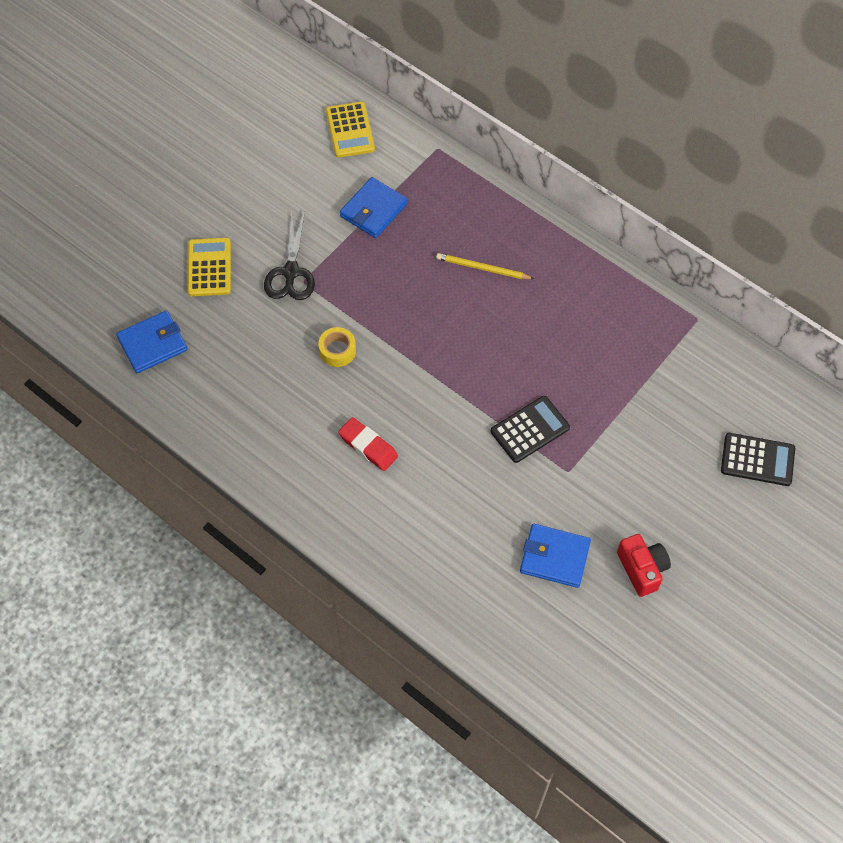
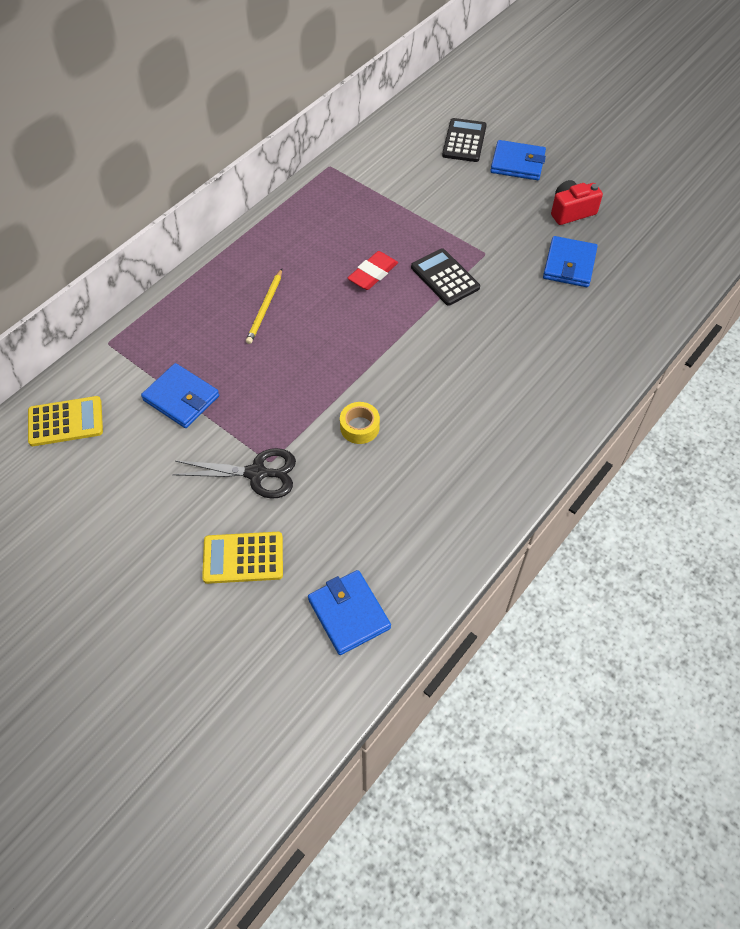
camera: 90 degrees left, 5 degrees down
red eraser [338,417,398,471] -> red eraser moved to [348,251,398,290]
none -> blue wallet [490,140,546,180]

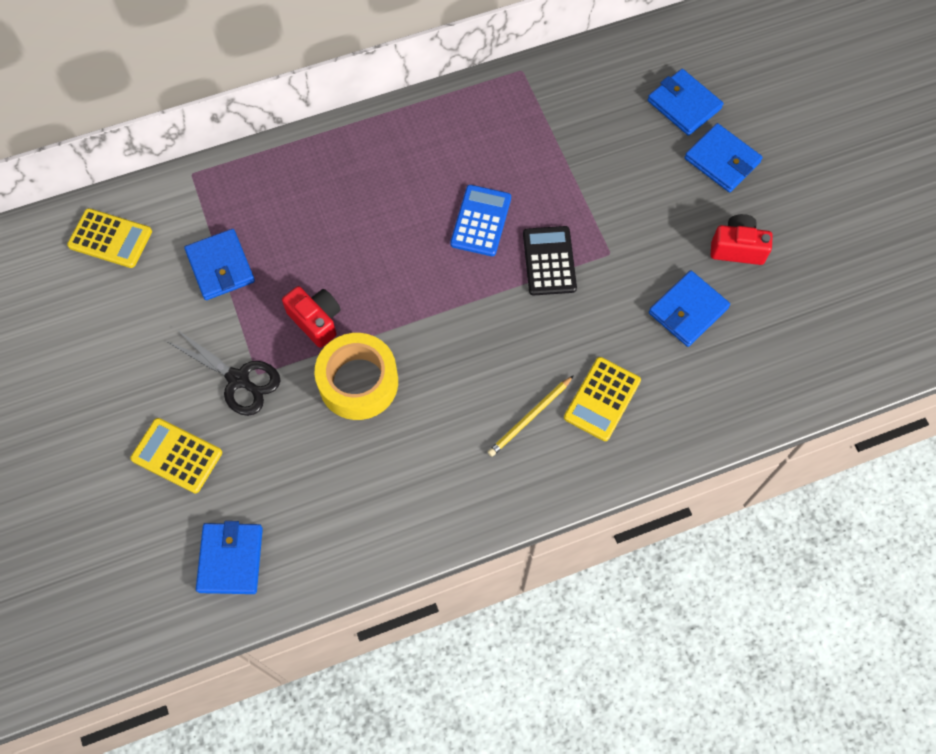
camera: 30 degrees right, 10 degrees up
yellow pencil [246,269,282,344] -> yellow pencil moved to [488,375,574,457]
yellow tape [340,402,380,444] -> yellow tape [315,333,398,420], size x1.90
red eraser [348,251,398,290] -> blue calculator [450,185,511,256]
black calculator [442,118,487,162] -> blue wallet [648,69,723,136]
none -> red camera [282,286,341,348]
none -> yellow calculator [564,357,641,441]

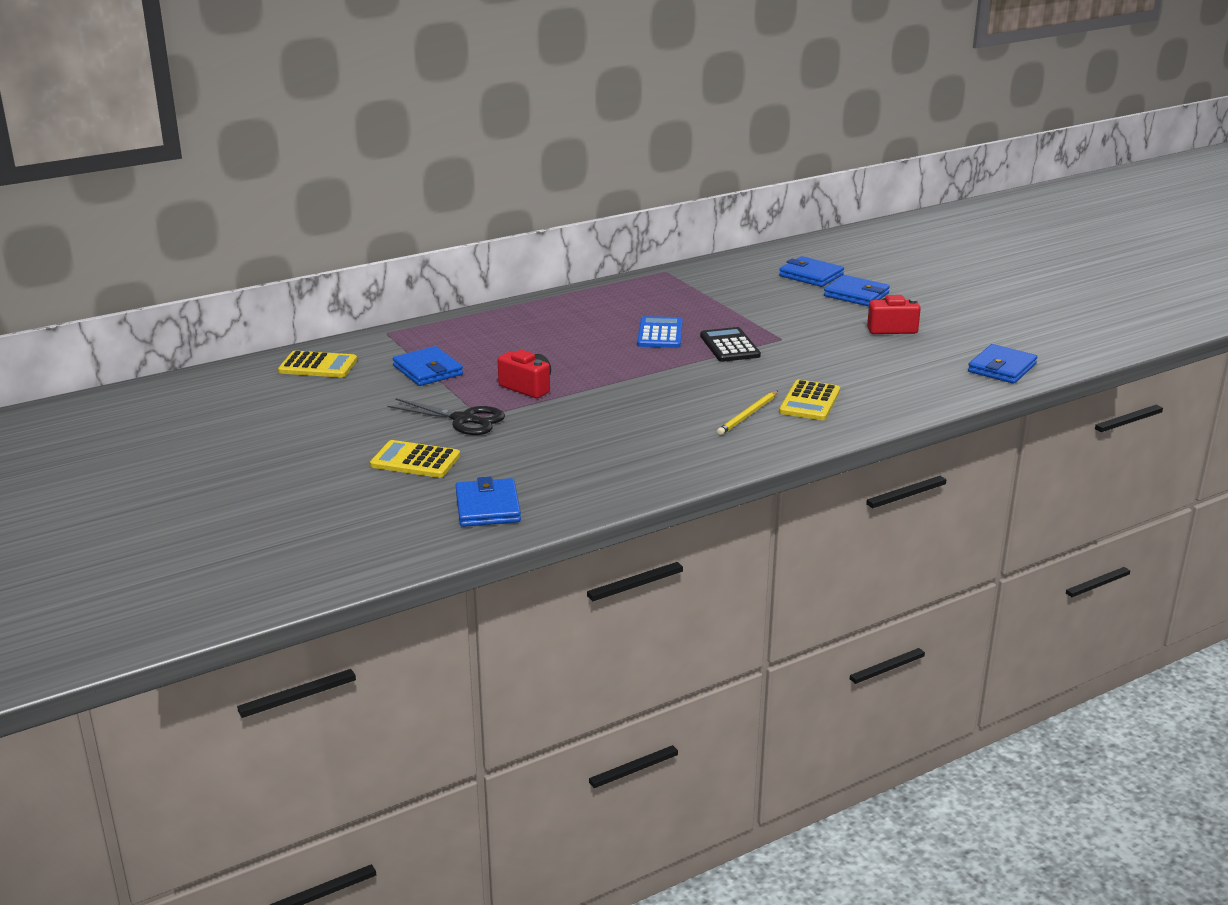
camera: 10 degrees left, 40 degrees down
yellow tape [315,333,398,420] -> none
blue wallet [649,270,730,347] -> blue wallet moved to [968,344,1037,384]

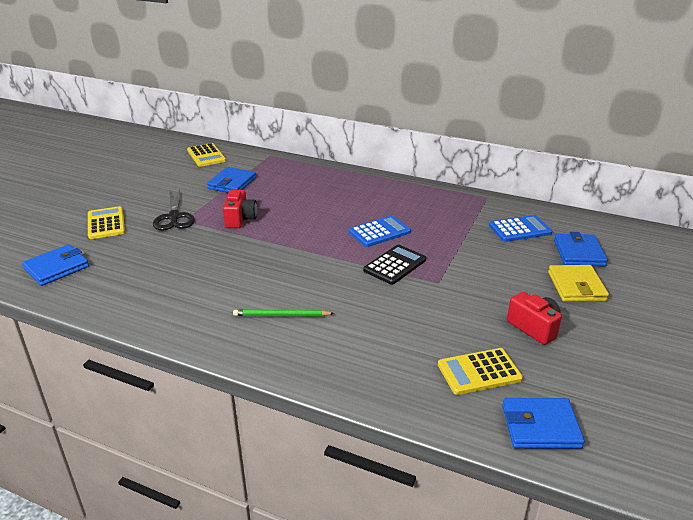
camera: 55 degrees right, 5 degrees up
yellow pencil [717,391,778,435] -> green pencil [233,310,334,316]
yellow calculator [779,380,840,420] -> yellow calculator moved to [438,348,523,395]
blue wallet [824,275,890,306] -> yellow wallet [548,265,609,302]
none -> blue calculator [489,215,552,242]

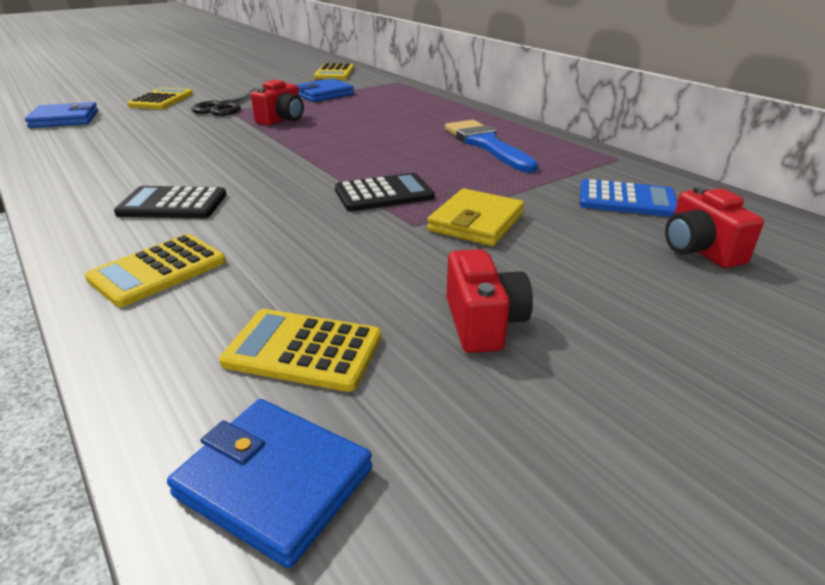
camera: 30 degrees right, 0 degrees up
green pencil [233,310,334,316] -> black calculator [114,186,226,219]
blue calculator [349,215,411,247] -> none
yellow wallet [548,265,609,302] -> yellow wallet moved to [427,188,525,246]
blue wallet [554,232,608,266] -> red camera [665,185,764,268]
none -> yellow calculator [85,234,226,307]
none -> blue brush [445,120,538,173]

